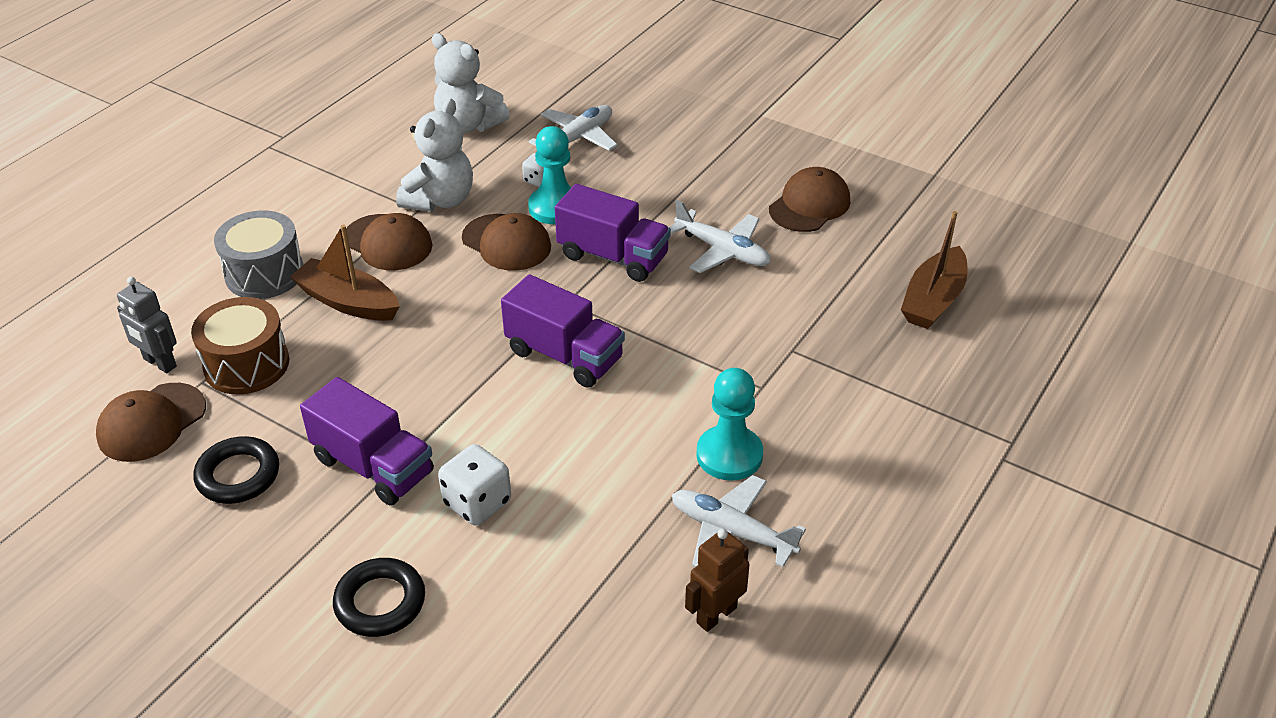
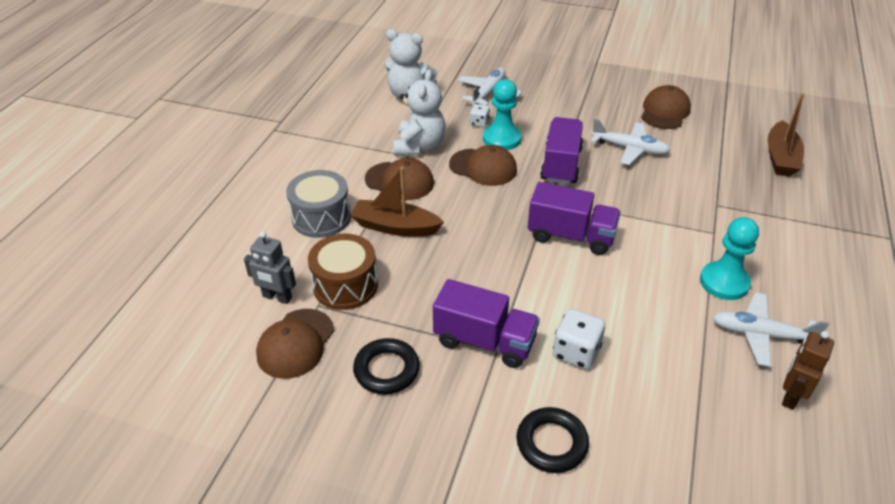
camera: 15 degrees left, 0 degrees up
purple truck [555,184,671,282] -> purple truck turned 90 degrees counterclockwise [540,117,583,184]

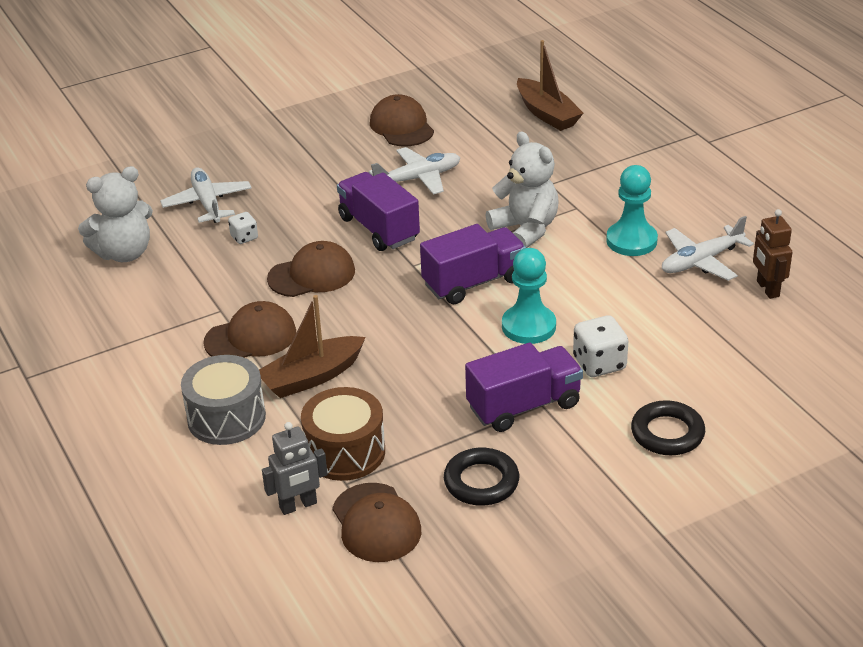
camera: 45 degrees left, 5 degrees down
white teddy bear [393,70,446,156] -> white teddy bear moved to [486,131,559,248]
turquoise pawn [483,79,522,150] -> turquoise pawn moved to [502,248,556,344]

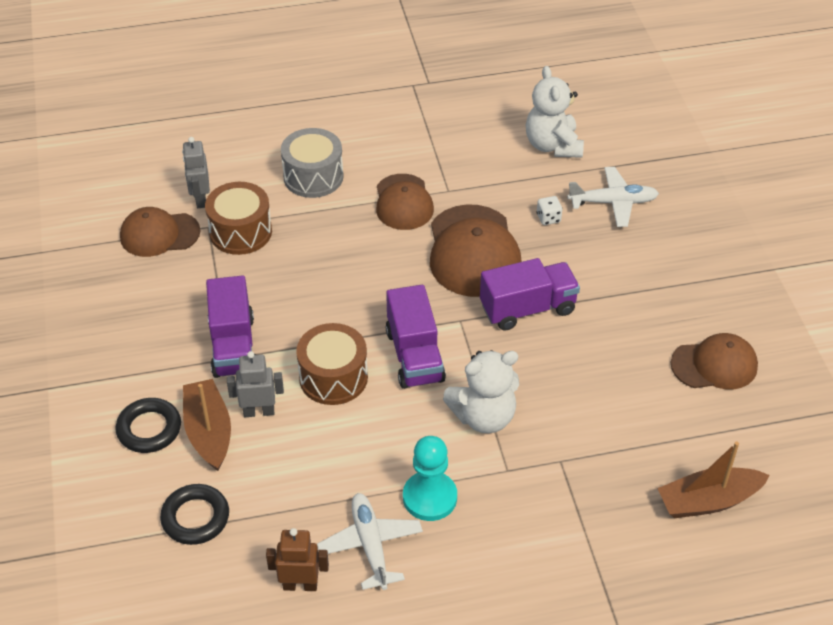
camera: 105 degrees right, 10 degrees up
brown boat [259,295,366,398] -> brown boat moved to [183,379,231,471]
brown cap [267,241,355,297] -> brown cap [430,205,521,297], size x1.53
white plane [369,147,460,195] -> none
black ring [444,447,519,506] -> black ring moved to [160,484,229,545]
turquoise pawn [502,248,556,344] -> brown drum [296,323,368,405]
white dice [573,315,628,377] -> grey robot [227,351,284,417]

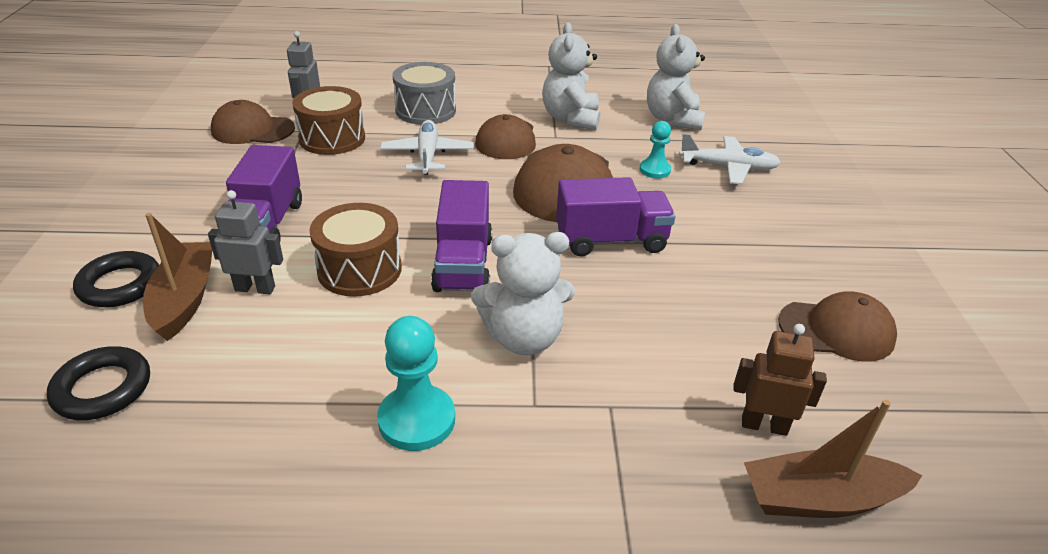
camera: 10 degrees right, 10 degrees down
brown robot [266,528,329,591] -> brown robot moved to [734,324,827,436]
white plane [317,493,423,590] -> white plane moved to [380,120,474,175]
white dice [537,196,562,225] -> turquoise pawn [640,121,671,178]
none -> white teddy bear [542,22,600,130]

